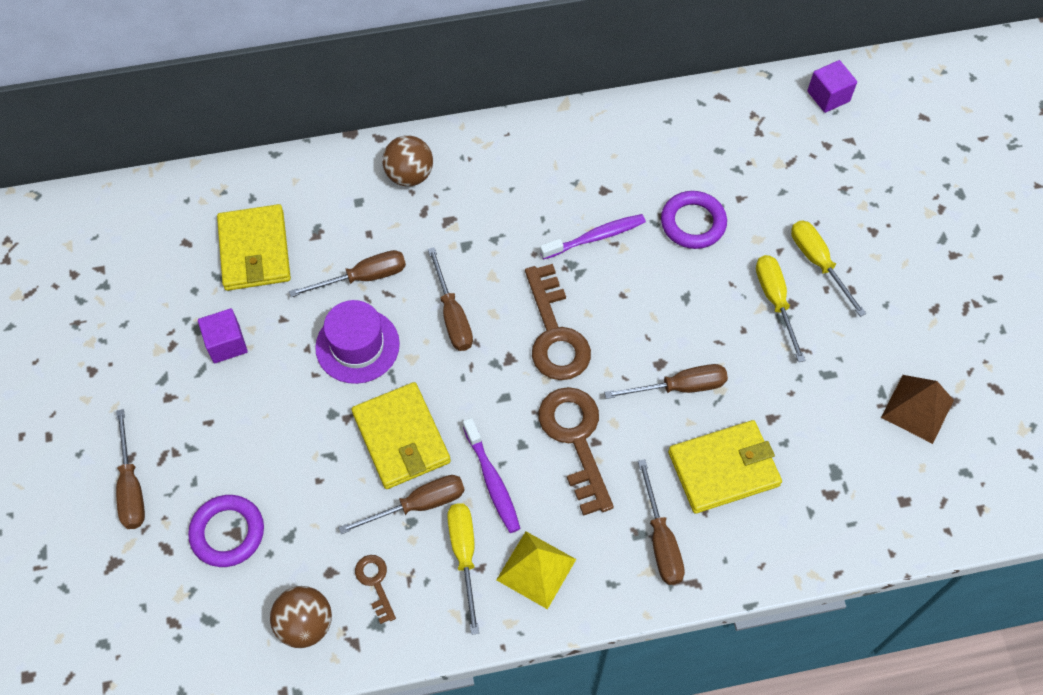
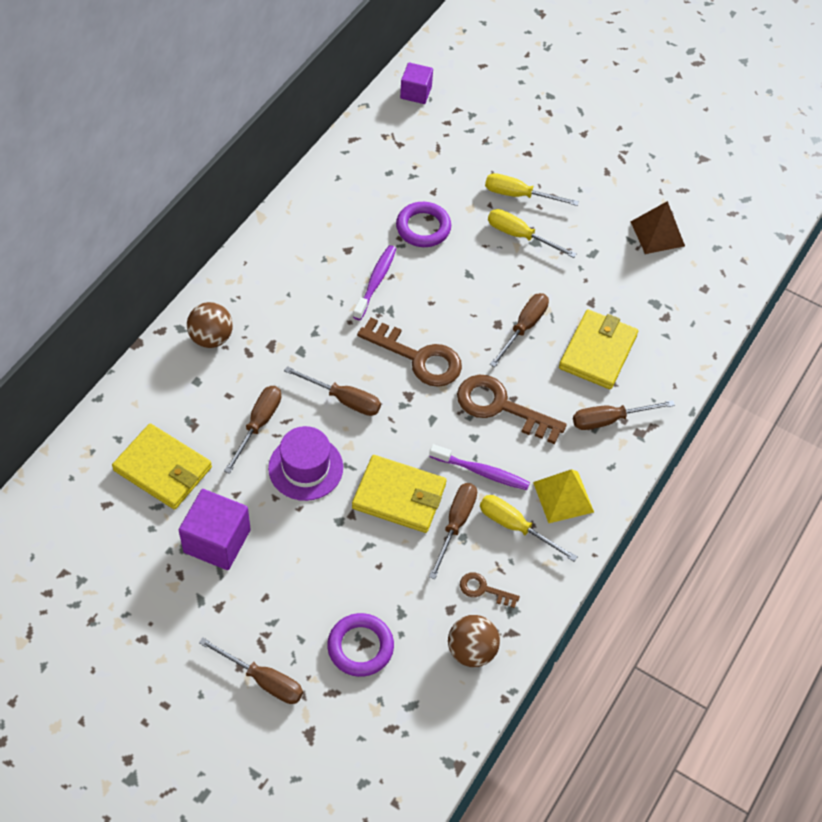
camera: 50 degrees left, 5 degrees down
purple cube [198,308,248,363] -> purple cube [179,489,251,570], size x1.57
brown screwdriver [638,459,685,585] -> brown screwdriver turned 135 degrees clockwise [573,400,675,430]

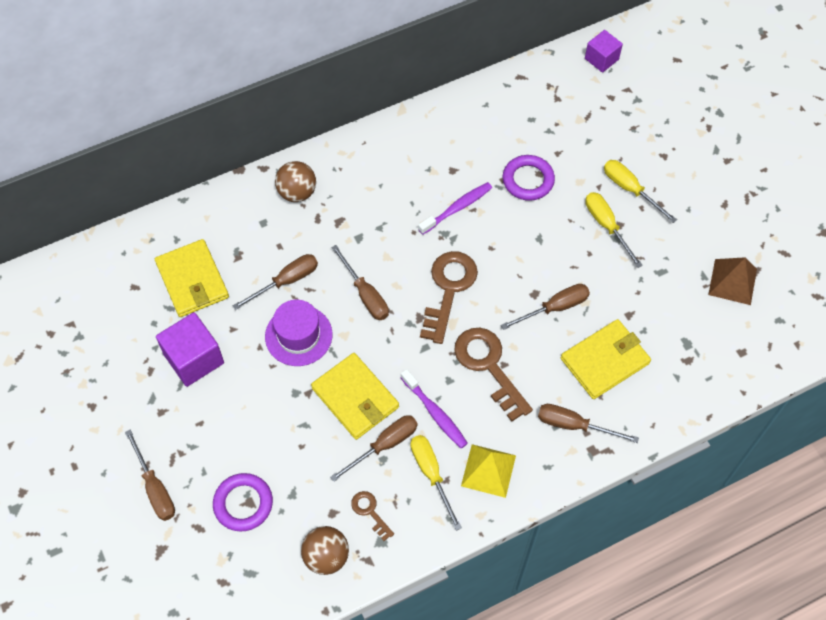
camera: 35 degrees right, 5 degrees up
brown key [357,318,462,387] -> brown key turned 135 degrees counterclockwise [420,251,478,344]

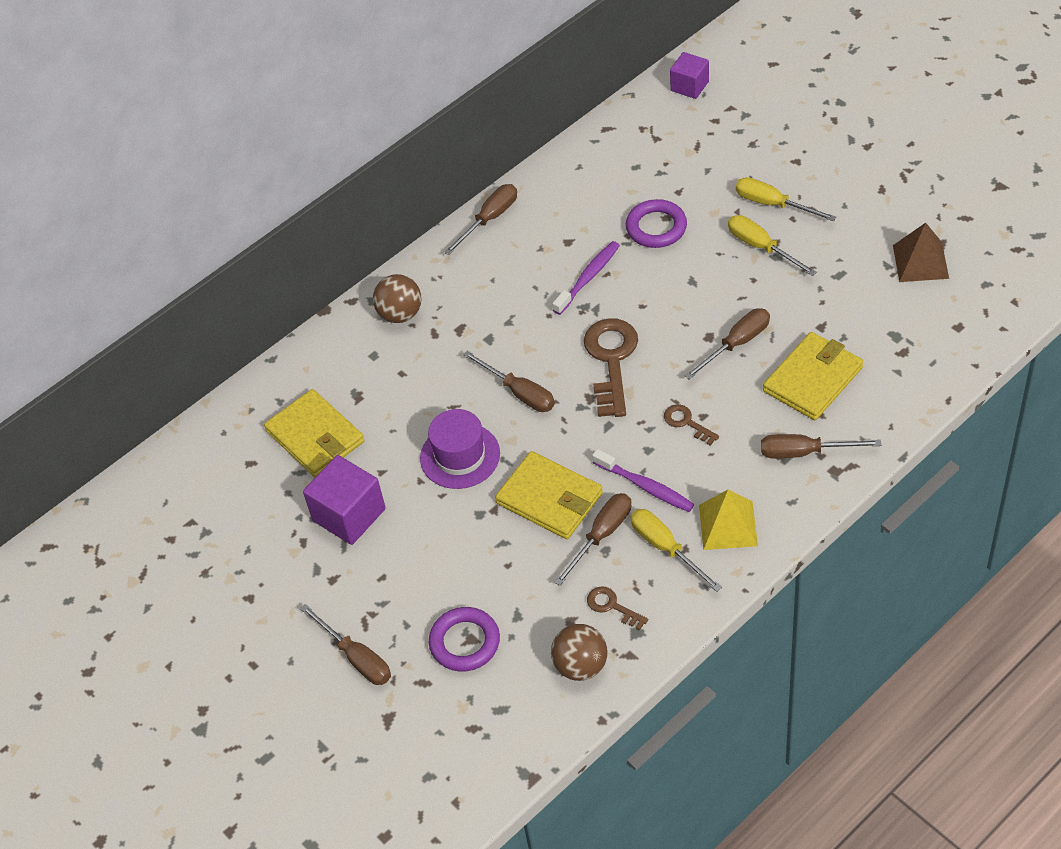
camera: 10 degrees left, 10 degrees down
brown screwdriver [233,254,318,310] -> brown screwdriver moved to [444,184,517,255]
brown key [454,328,533,422] -> brown key [664,404,719,445], size x0.50

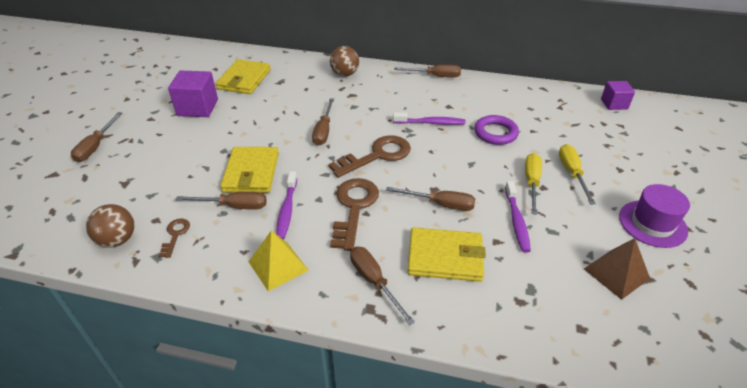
camera: 50 degrees right, 10 degrees down
purple hat [420,409,500,489] -> purple hat moved to [619,184,690,248]
purple ring [429,607,500,672] -> none
yellow screwdriver [631,509,722,592] -> none
brown key [664,404,719,445] -> brown key [330,178,379,251], size x2.02
none -> purple toothbrush [505,181,531,253]

